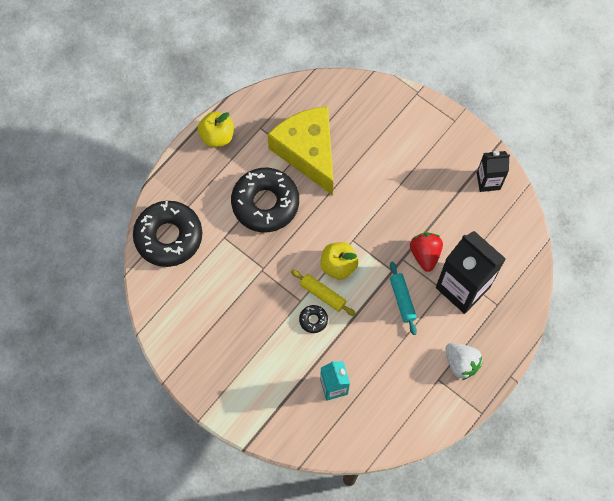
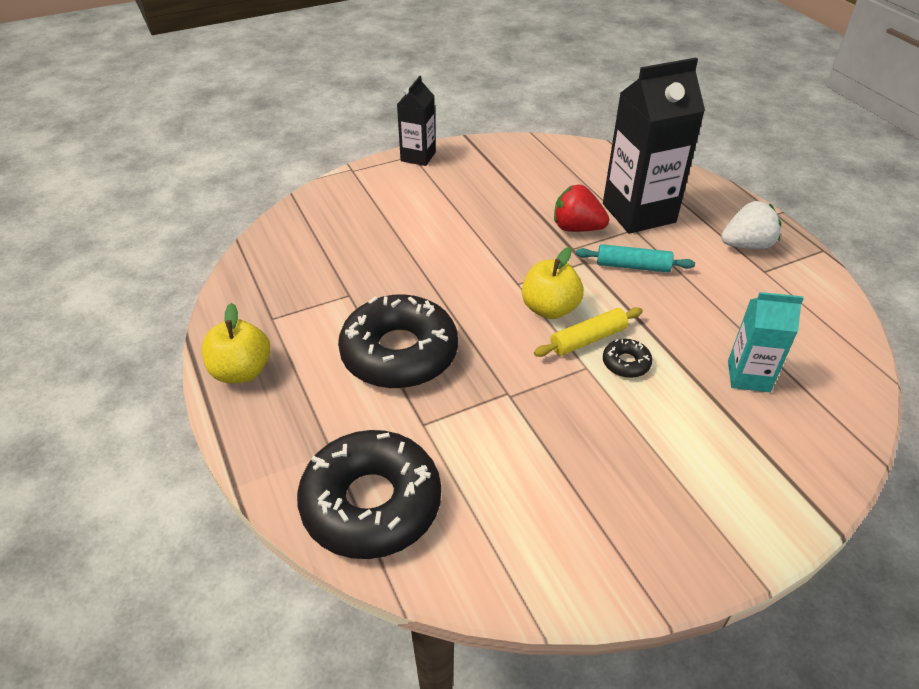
camera: 65 degrees left, 25 degrees down
yellow cheese [267,106,333,195] -> none
black carton [477,151,510,192] -> black carton moved to [397,76,436,166]

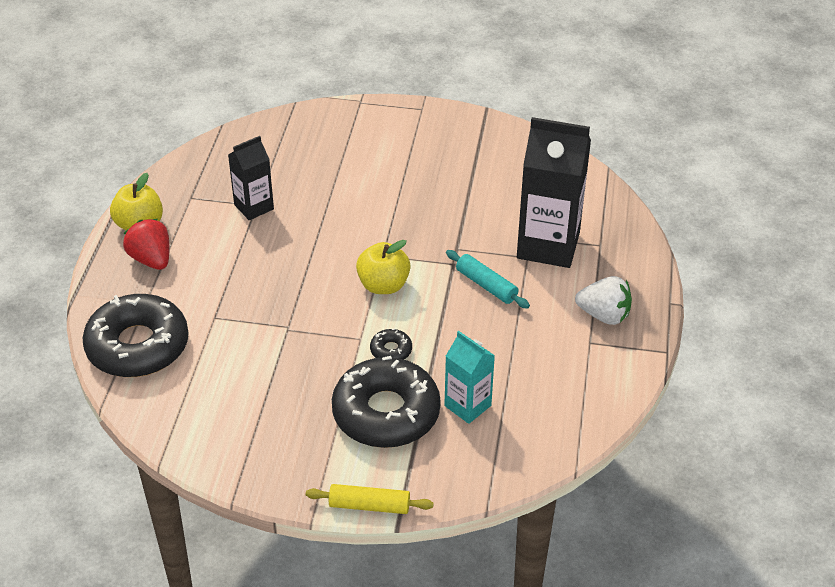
camera: 35 degrees right, 0 degrees up
black donut [338,294,458,389] -> black donut moved to [332,356,441,448]
black carton [397,76,436,166] -> black carton moved to [228,136,274,220]
yellow rolling pin [534,307,643,357] -> yellow rolling pin moved to [306,484,434,514]
red strawberry [554,185,609,232] -> red strawberry moved to [123,219,170,270]

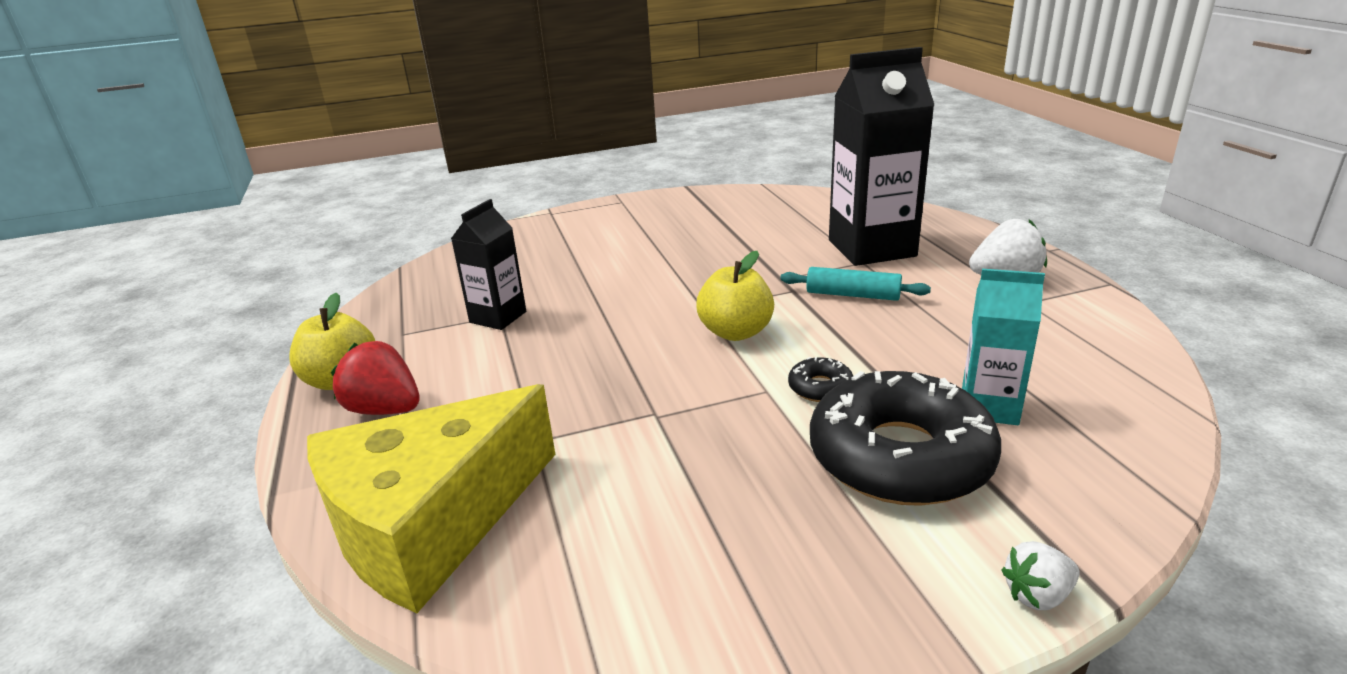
camera: 25 degrees left, 15 degrees down
black donut [83,294,189,377] -> yellow cheese [307,384,555,614]
yellow rolling pin [306,484,434,514] -> white strawberry [1002,541,1080,610]

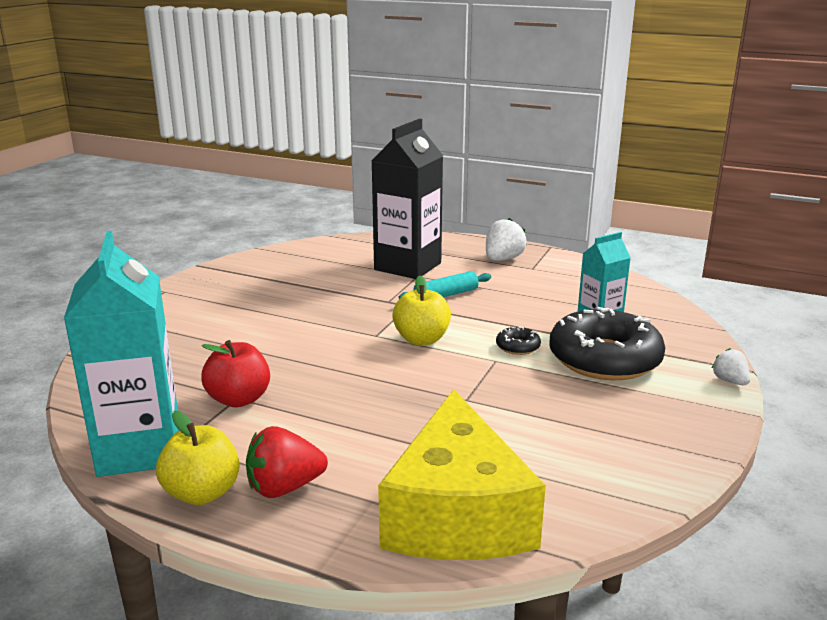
camera: 50 degrees left, 5 degrees down
black carton [451,199,526,330] -> red apple [201,340,270,407]
white strawberry [1002,541,1080,610] -> white strawberry turned 135 degrees clockwise [712,348,750,385]
none -> turquoise carton [64,231,179,477]

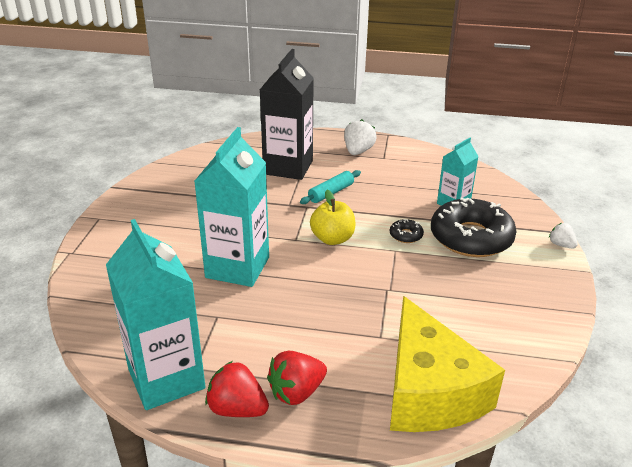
camera: 15 degrees left, 10 degrees up
yellow apple [156,411,240,505] -> red strawberry [205,361,269,417]
red apple [201,340,270,407] -> none
none -> turquoise carton [195,127,269,287]

